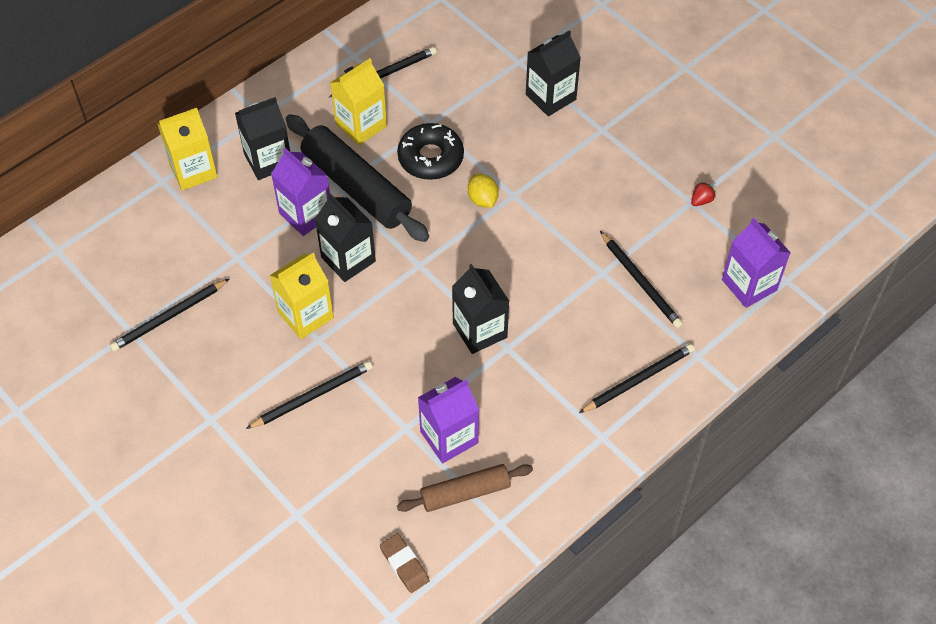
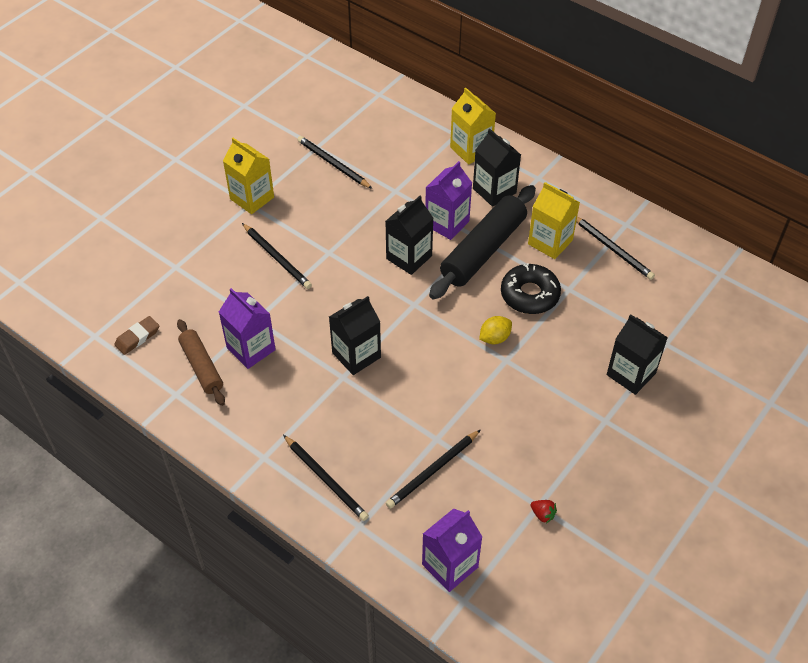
camera: 80 degrees right, 5 degrees down
yellow carton [270,253,334,339] -> yellow carton moved to [223,138,274,214]

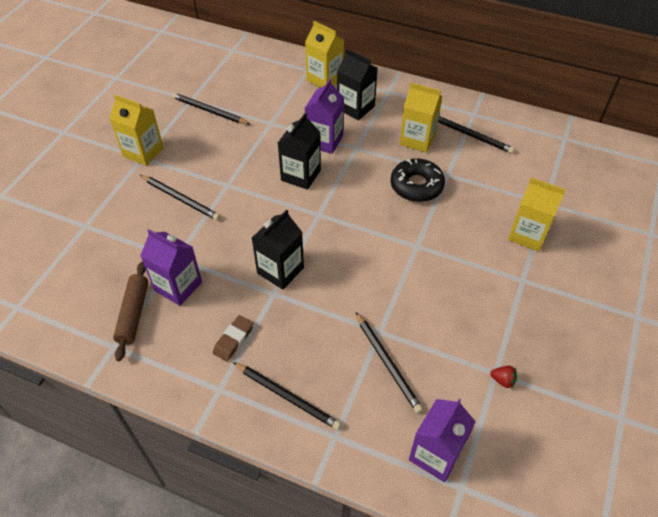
camera: 15 degrees left, 0 degrees up
brown eraser [114,316,159,355] -> brown eraser moved to [213,315,254,361]
brown rolling pin [177,319,225,406] -> brown rolling pin turned 45 degrees clockwise [113,261,148,361]
black pencil [386,430,480,509] -> black pencil turned 60 degrees counterclockwise [356,312,423,413]
black rolling pin [429,185,536,299] -> none
yellow lemon [479,316,512,344] -> none
black carton [607,314,668,395] -> yellow carton [508,178,566,252]

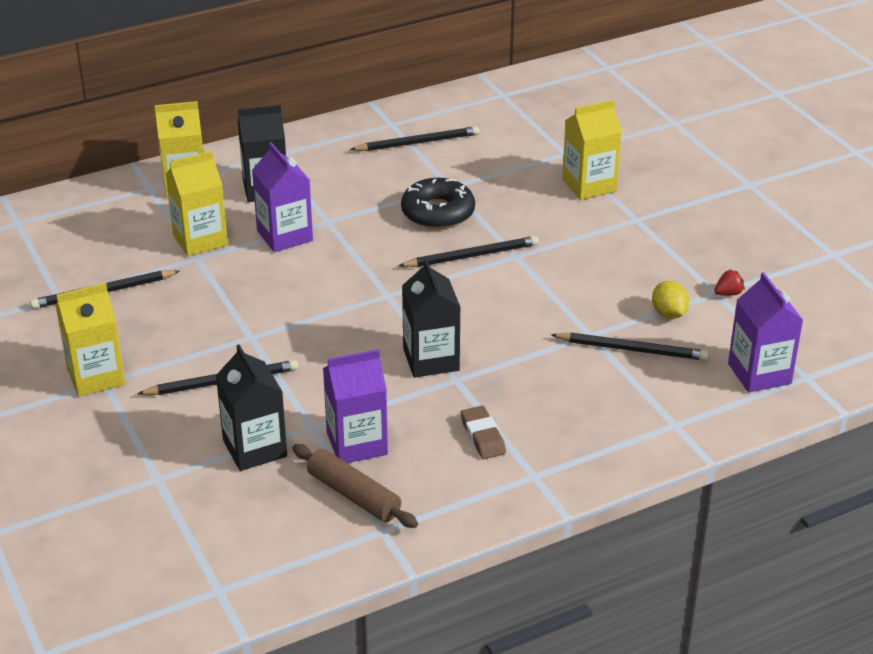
camera: 50 degrees left, 15 degrees down
black pencil [233,362,341,430] -> black pencil moved to [398,236,539,267]
black carton [278,113,321,190] -> black carton moved to [216,344,287,471]
yellow carton [400,83,443,153] -> yellow carton moved to [166,151,228,256]
none -> yellow lemon [652,281,689,319]

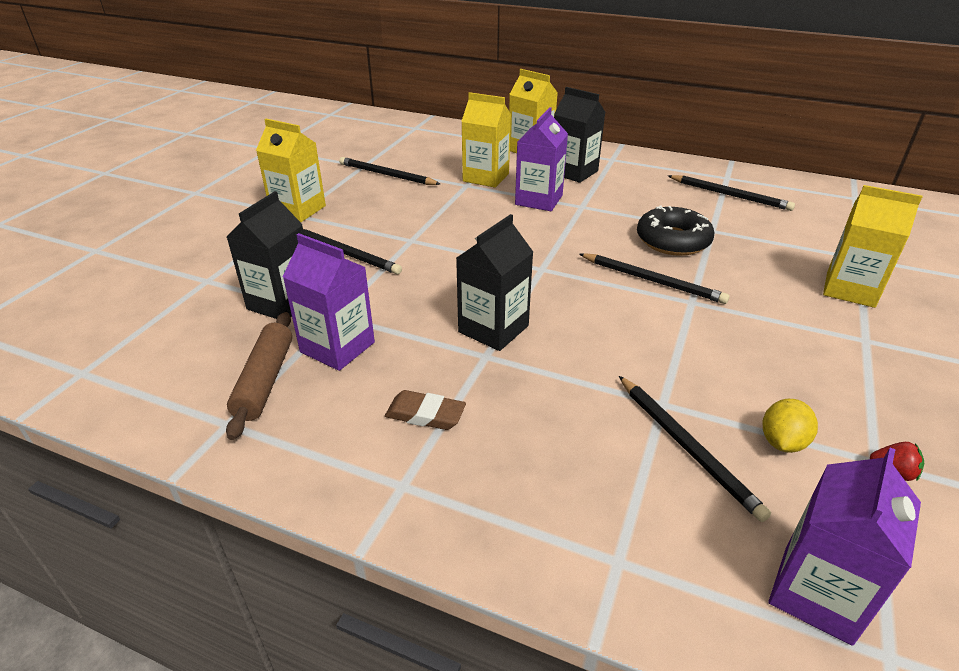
camera: 50 degrees right, 0 degrees up
brown eraser [461,406,506,459] -> brown eraser turned 75 degrees clockwise [385,390,466,430]

